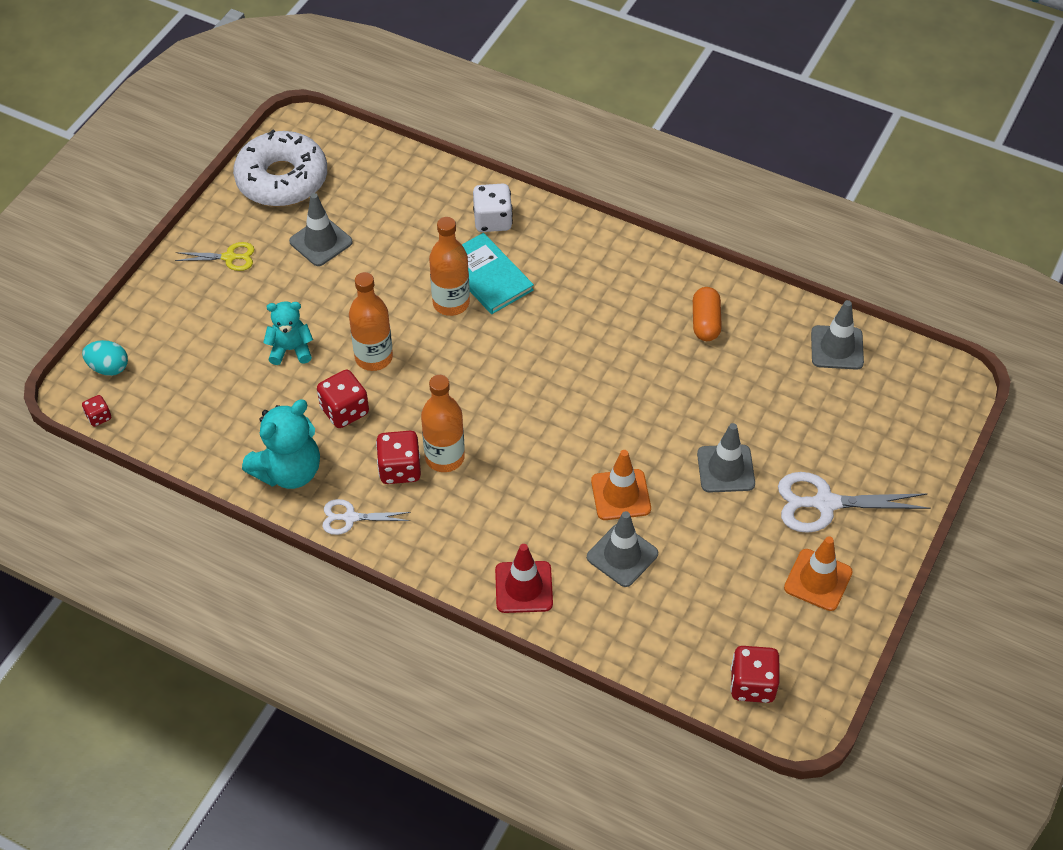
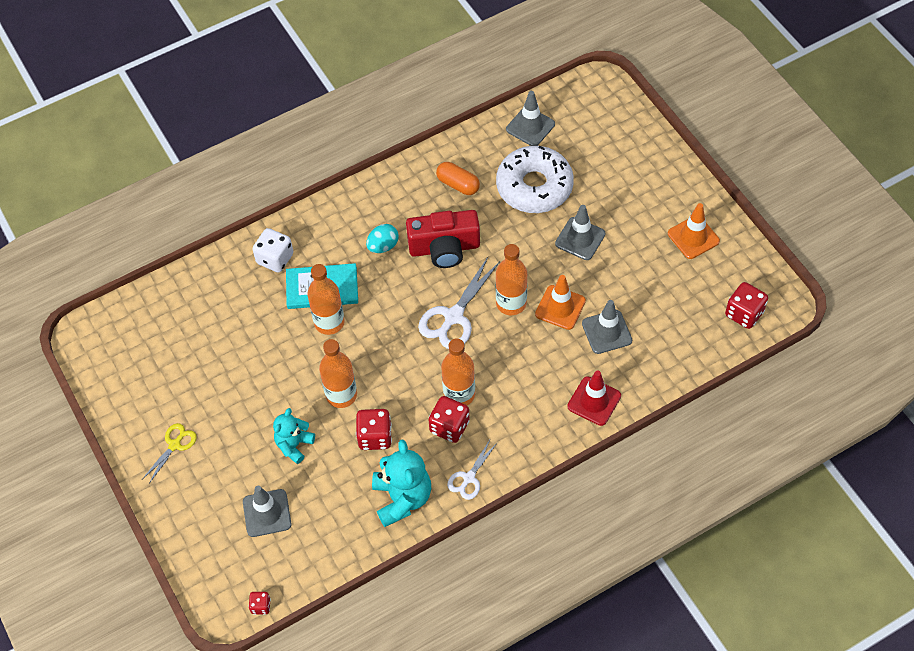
camera: 55 degrees left, 5 degrees up
turquoise egg [82,340,128,376] -> turquoise egg moved to [366,224,399,253]
white donut [233,129,327,207] -> white donut moved to [496,146,574,213]
grey traffic cone [289,193,353,266] -> grey traffic cone moved to [243,486,291,537]
white scissors [778,472,930,533] -> white scissors moved to [418,257,500,349]
none -> red camera [406,210,480,268]
none -> orange bottle [496,244,527,315]

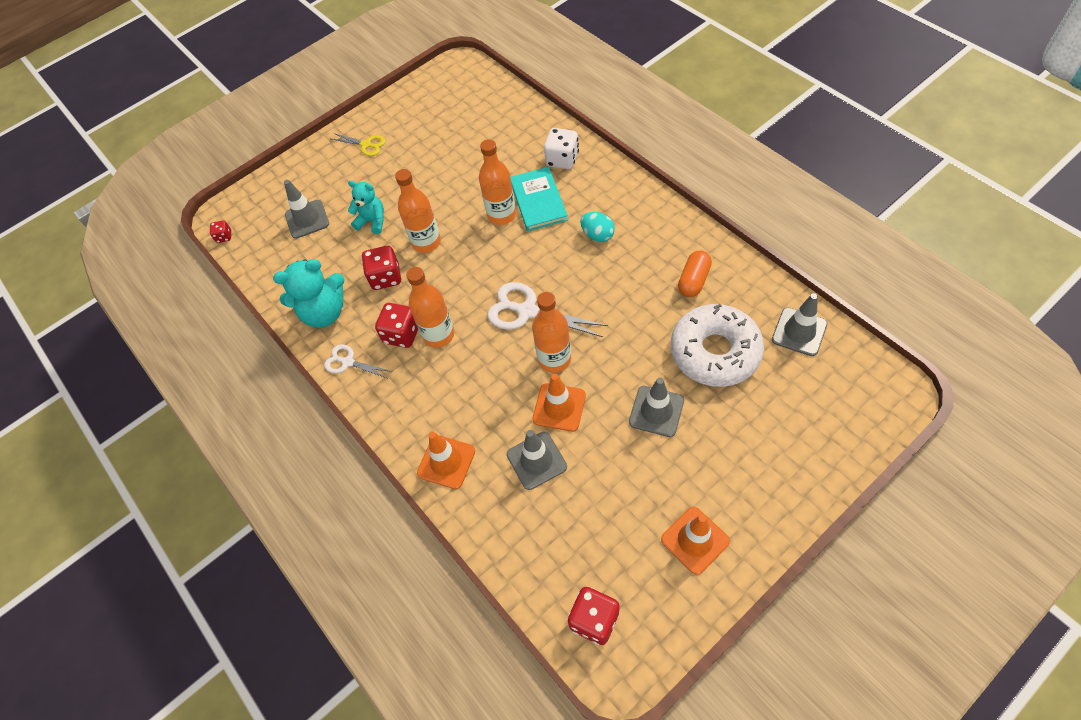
camera: 85 degrees right, 0 degrees up
red camera [406,210,480,268] -> none
red traffic cone [567,371,621,426] -> orange traffic cone [417,432,475,489]

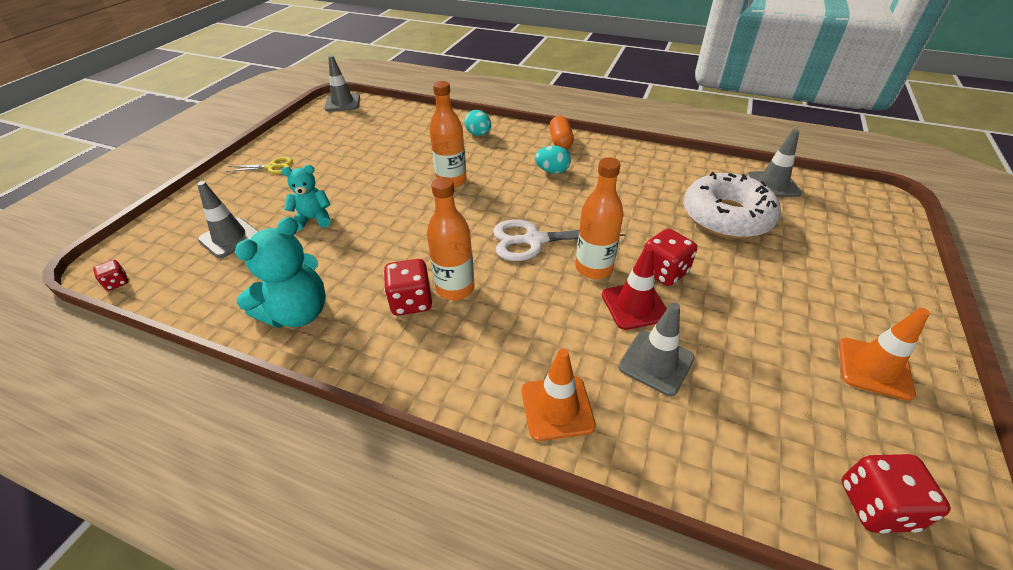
camera: 35 degrees left, 15 degrees down
white scissors [324,344,392,378] -> none
red dice [362,246,401,290] -> red dice moved to [644,228,697,286]
orange bottle [395,169,441,253] -> none
turquoise book [510,167,568,231] -> none
orange traffic cone [532,374,586,432] -> red traffic cone [602,246,667,330]
white dice [544,128,579,169] -> turquoise egg [464,110,491,136]
grey traffic cone [629,377,684,437] -> grey traffic cone moved to [325,56,360,112]
orange capsule [678,250,712,297] -> orange capsule moved to [549,116,574,149]

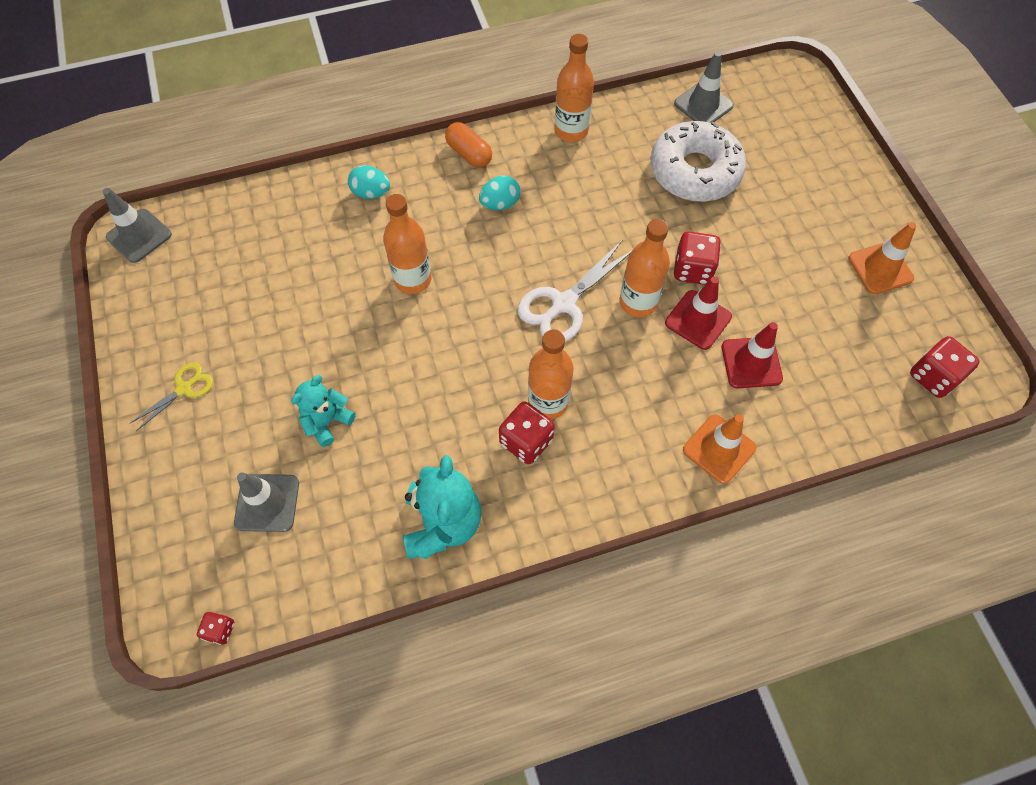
camera: 40 degrees left, 20 degrees up
grey traffic cone [618,302,695,396] -> red traffic cone [722,322,783,388]
none -> orange bottle [554,34,594,142]

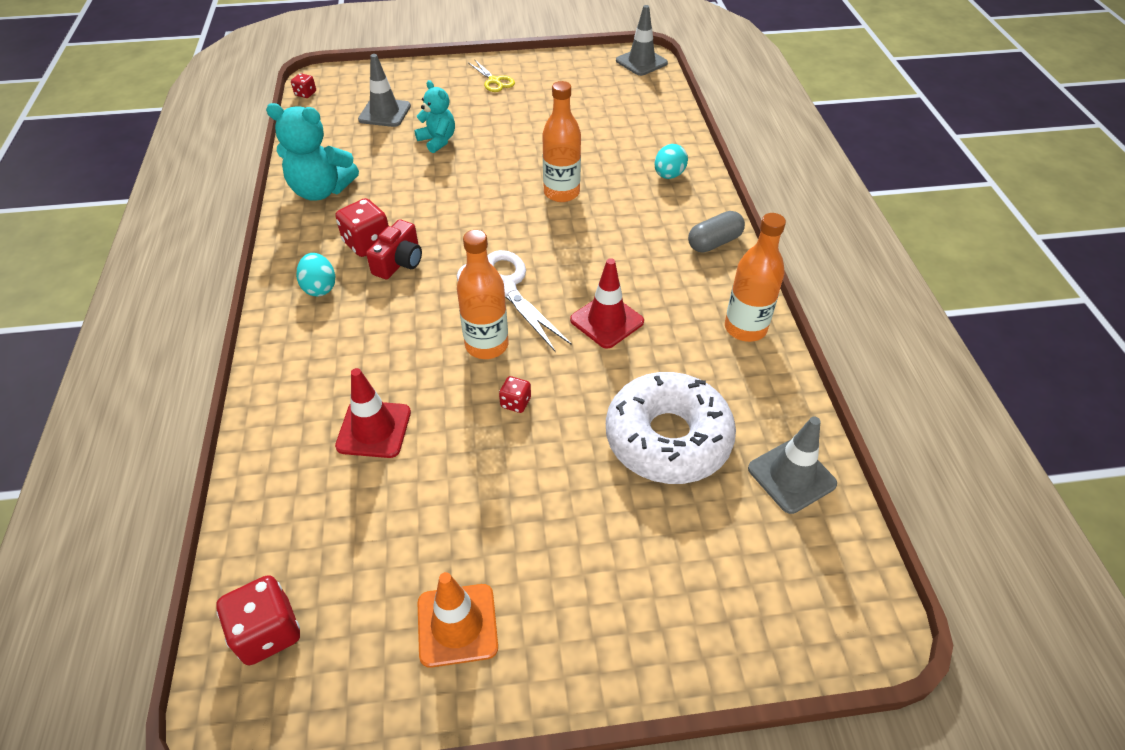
camera: 100 degrees right, 15 degrees down
orange capsule [445,122,492,168] -> grey capsule [688,211,745,253]
turquoise egg [479,175,520,210] -> turquoise egg moved to [296,253,335,296]
orange bottle [528,329,574,419] -> red camera [366,219,422,280]
red traffic cone [665,277,732,350] -> red traffic cone moved to [570,258,644,349]
red dice [674,231,721,285] -> red dice [499,376,531,413], size x0.54
orange traffic cone [683,414,756,484] -> none

